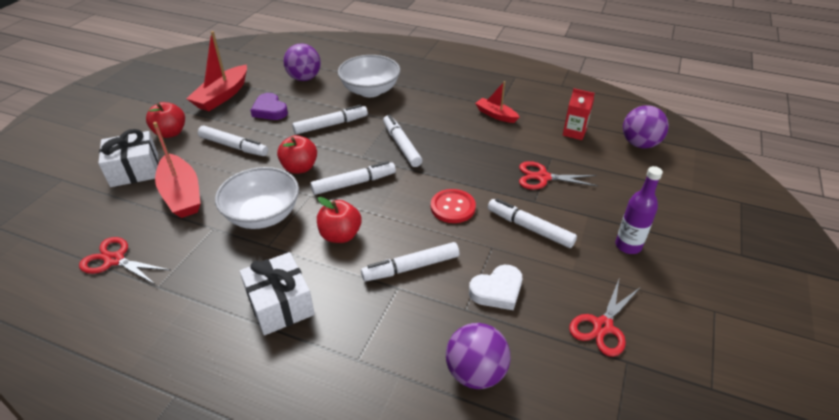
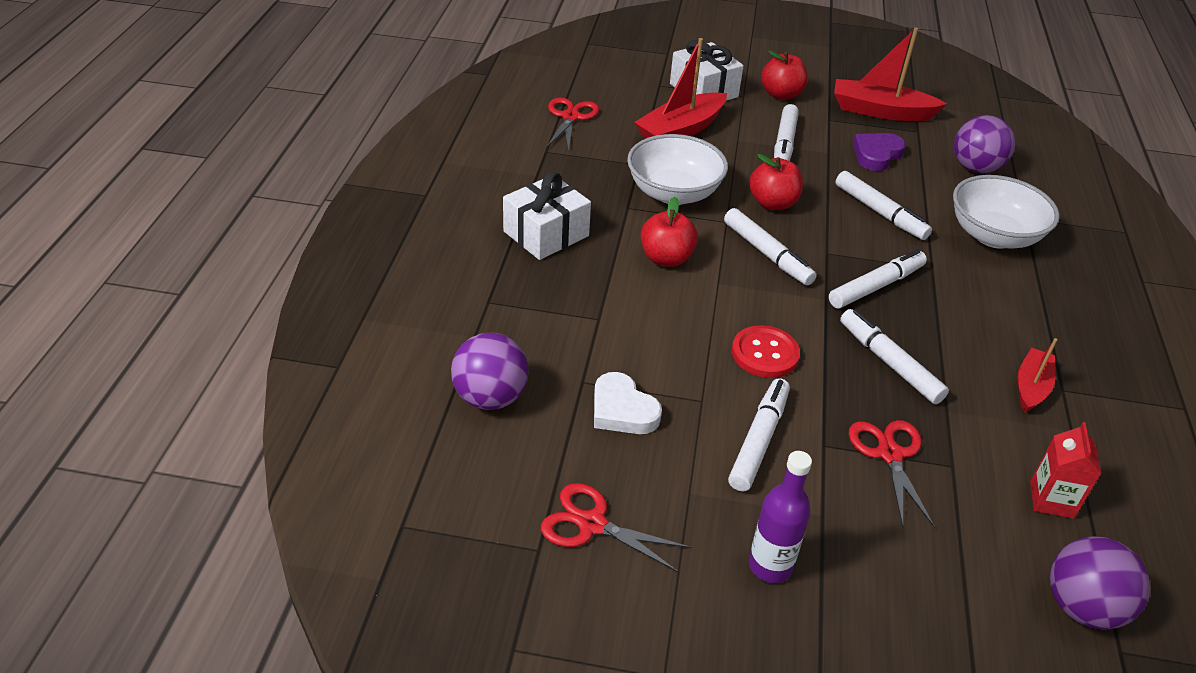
camera: 75 degrees right, 0 degrees up
white marker [361,242,459,281] -> white marker moved to [840,309,949,404]

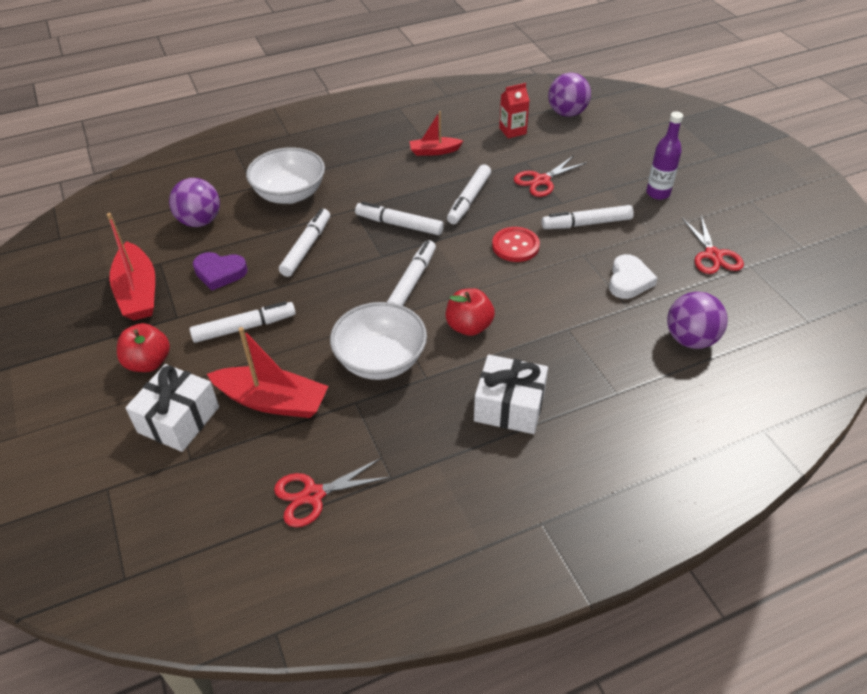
camera: 120 degrees left, 5 degrees up
red apple [749,154,803,210] -> none

